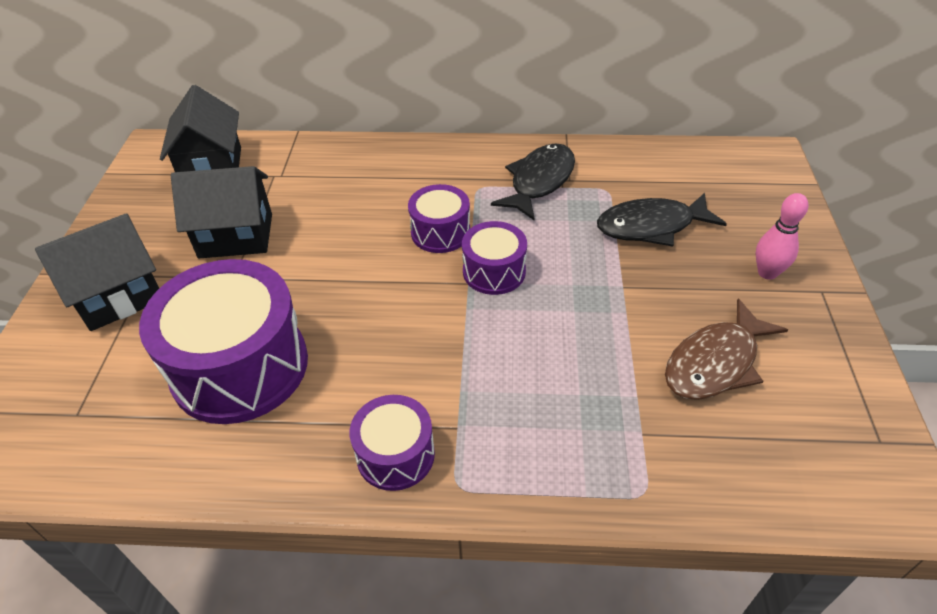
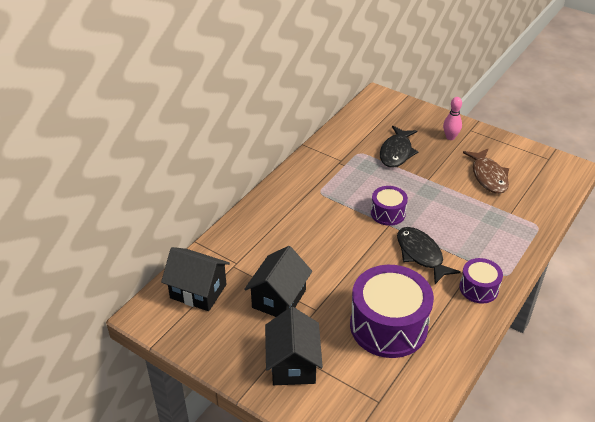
camera: 60 degrees left, 5 degrees down
purple drum [408,184,470,253] -> none
black fish [491,143,575,220] -> black fish moved to [397,227,461,284]

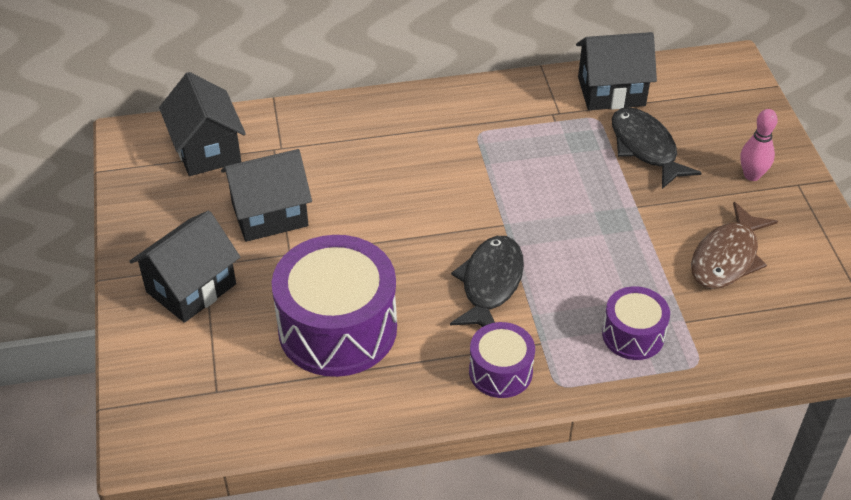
camera: 45 degrees right, 5 degrees up
purple drum [371,186,408,226] -> purple drum moved to [602,286,670,360]
black fish [380,126,419,167] -> black fish turned 90 degrees clockwise [612,107,701,189]
none -> black house [576,32,657,110]

